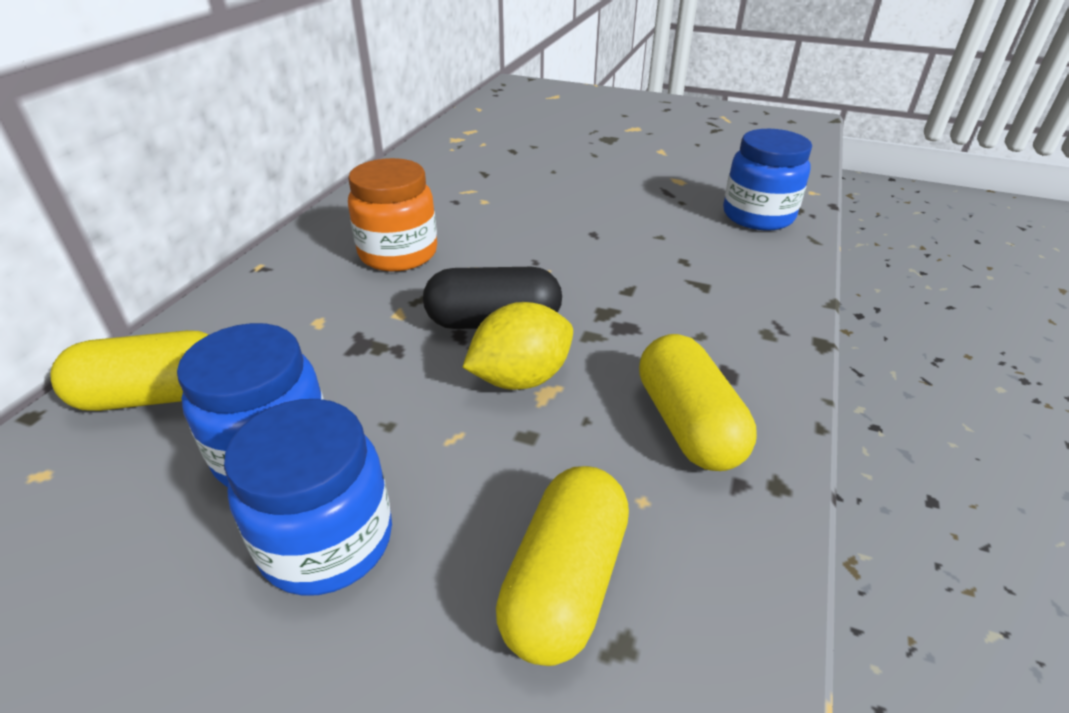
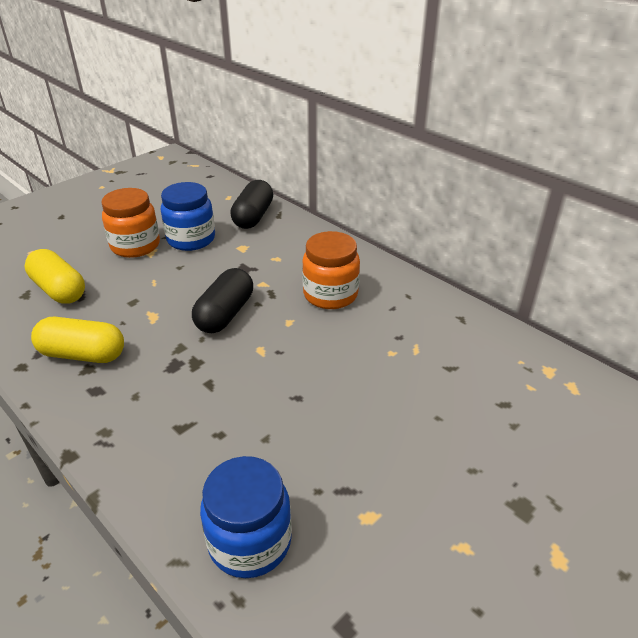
camera: 115 degrees right, 0 degrees up
yellow capsule [50,330,209,411] -> black capsule [230,180,273,229]
blue jar [224,399,392,596] -> orange jar [101,188,160,258]
yellow lemon [462,302,573,390] -> none

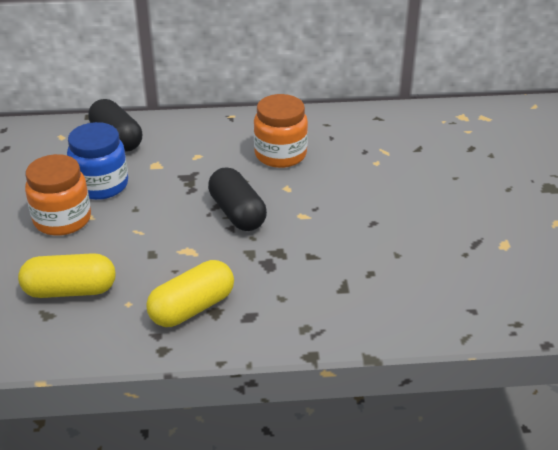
camera: 50 degrees left, 0 degrees up
blue jar [200,456,292,578] -> none

